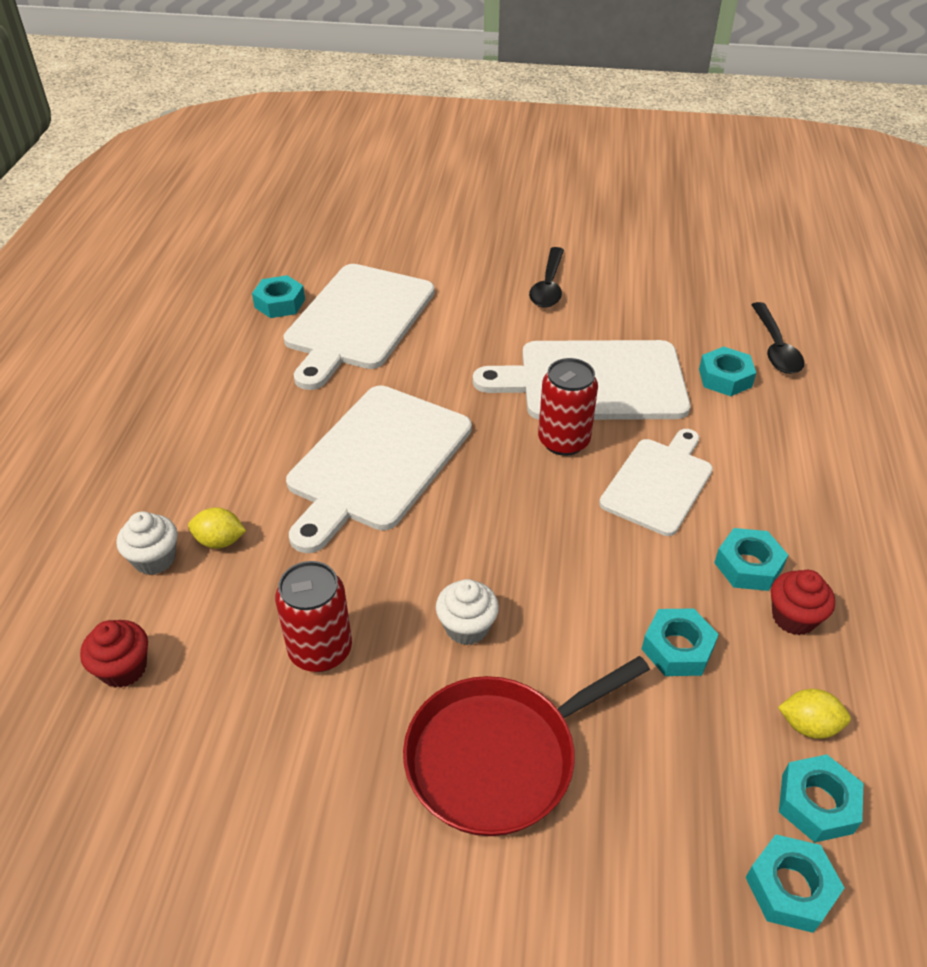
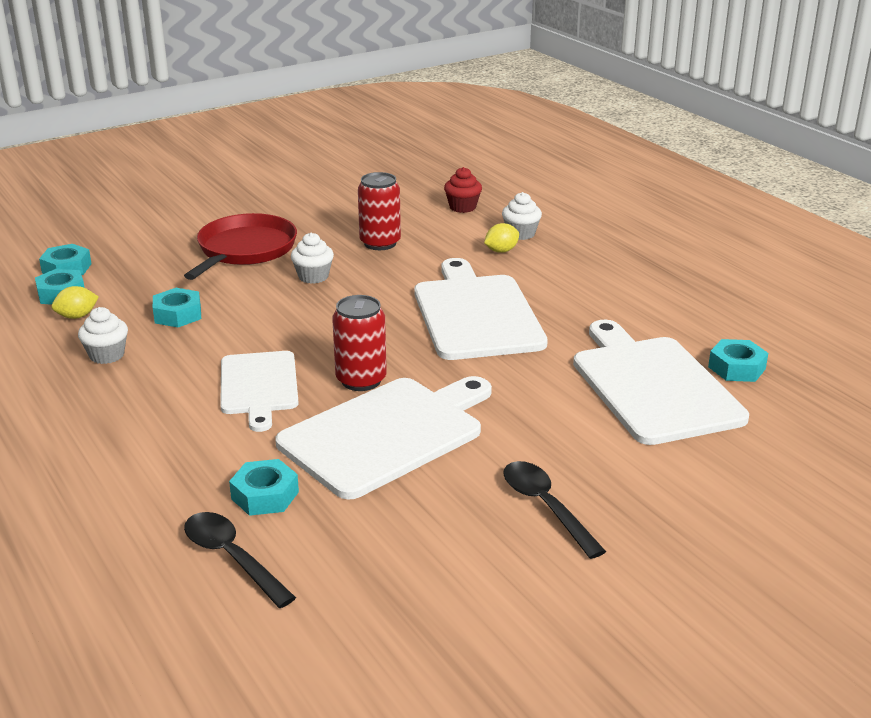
camera: 140 degrees right, 15 degrees down
turquoise nut [714,528,788,591] -> none
red cupcake [771,570,835,635] -> white cupcake [78,307,128,364]

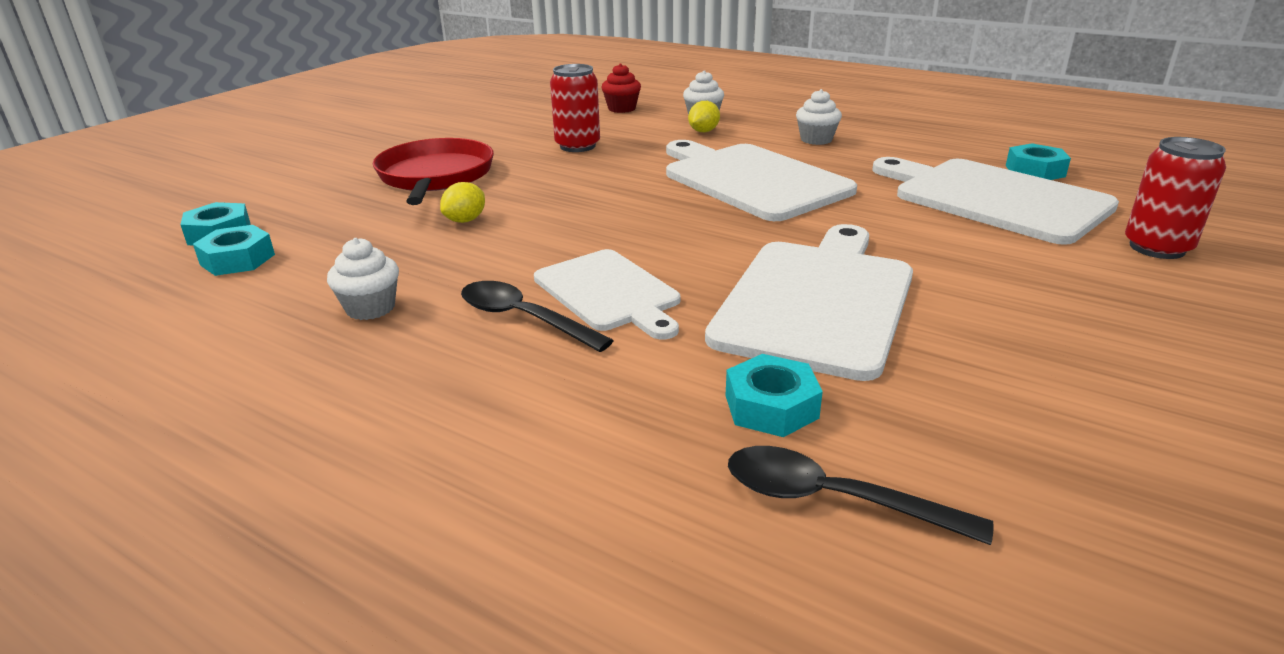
camera: 25 degrees left, 0 degrees up
yellow lemon [51,286,99,319] -> yellow lemon moved to [440,182,485,223]
turquoise nut [153,288,201,328] -> none
white cupcake [291,233,334,284] -> white cupcake moved to [796,89,842,145]
red can [332,295,387,391] -> red can moved to [1125,137,1226,259]
black spoon [503,461,606,559] -> black spoon moved to [461,281,614,352]

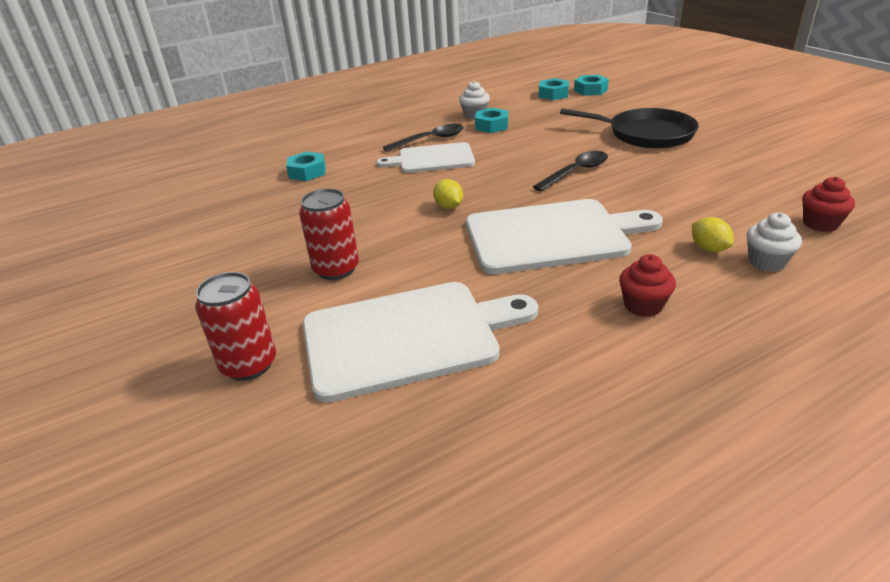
camera: 120 degrees right, 5 degrees up
red pan [373,138,494,205] -> black pan [560,108,699,149]
yellow lemon [440,182,485,223] -> yellow lemon moved to [433,179,463,209]
red can [550,64,600,152] -> red can moved to [299,189,359,280]
white cutting board [705,224,913,381] -> none
black spoon [728,446,994,545] -> black spoon moved to [533,151,608,192]
white cupcake [796,89,842,145] -> red cupcake [619,254,676,317]
turquoise nut [1006,143,1071,180] -> turquoise nut moved to [475,108,508,133]

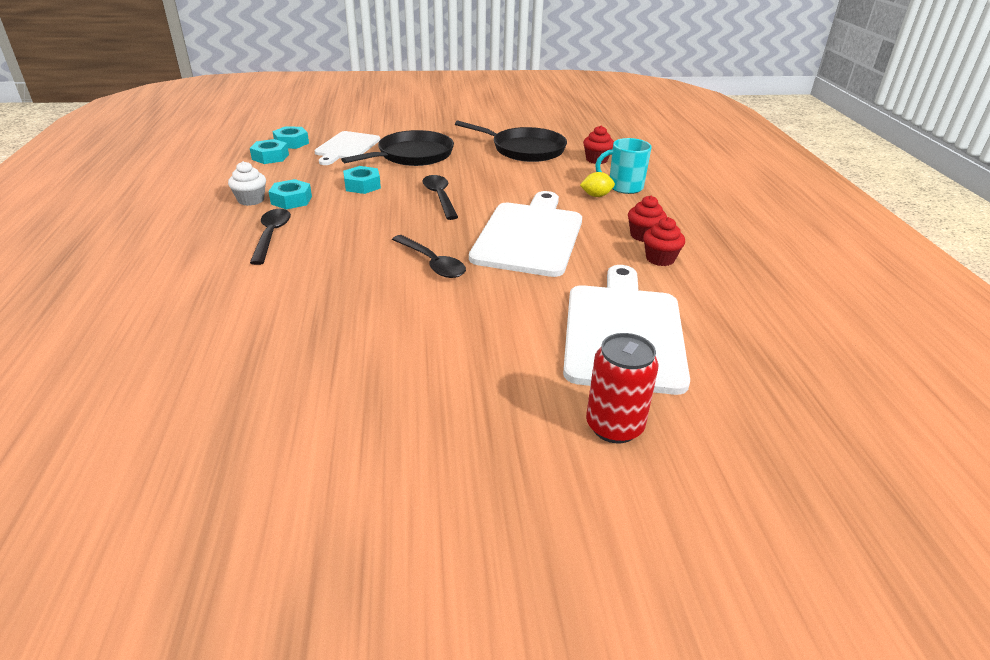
camera: 70 degrees left, 0 degrees up
turquoise nut [286,152,326,181] -> turquoise nut moved to [343,166,381,194]
red can [299,189,359,280] -> none
white cutting board [376,142,475,173] -> white cutting board moved to [314,131,380,165]
yellow lemon [433,179,463,209] -> black spoon [392,235,466,278]
white cupcake [746,213,802,271] -> turquoise mug [595,138,652,194]
none -> black pan [455,120,567,162]
none -> red cupcake [643,217,685,266]

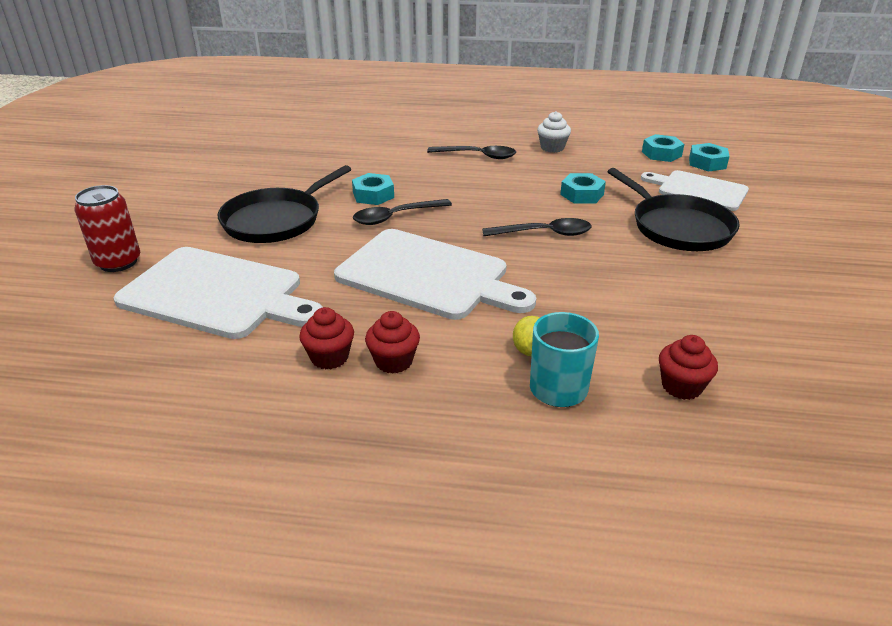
camera: 105 degrees right, 0 degrees up
turquoise nut [268,179,312,209] -> turquoise nut moved to [352,173,394,205]
black pan [455,120,567,162] -> black pan moved to [218,165,351,243]

